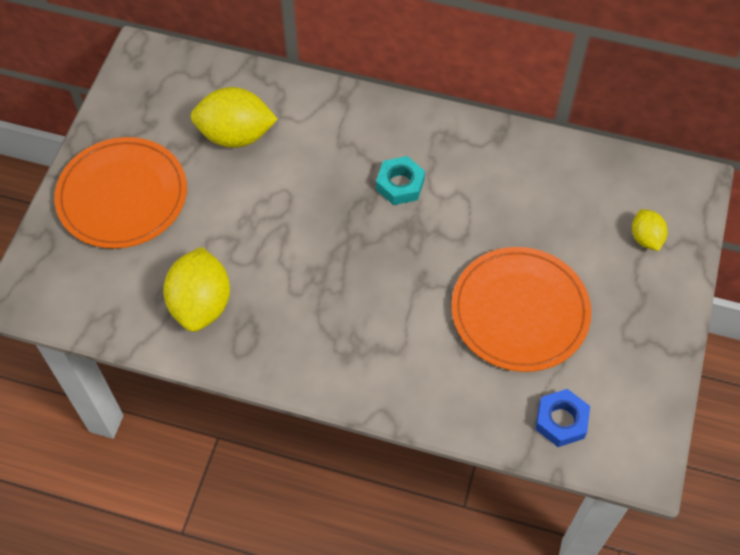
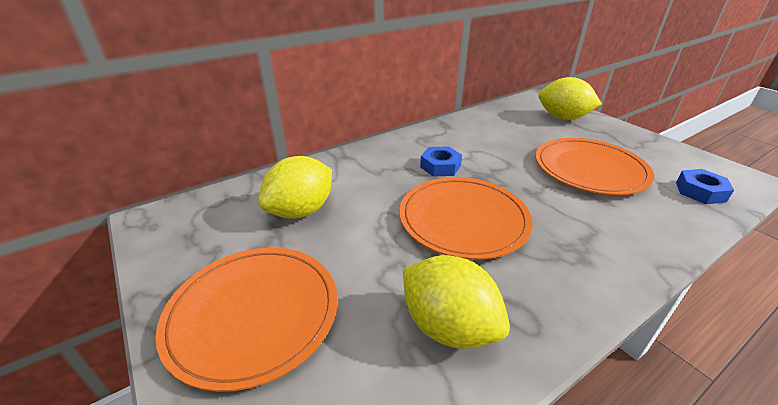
camera: 50 degrees left, 25 degrees down
turquoise nut [376,156,425,205] -> blue nut [420,146,462,177]
yellow lemon [632,209,667,251] -> yellow lemon [538,77,602,120], size x1.85
none -> orange plate [399,177,533,260]

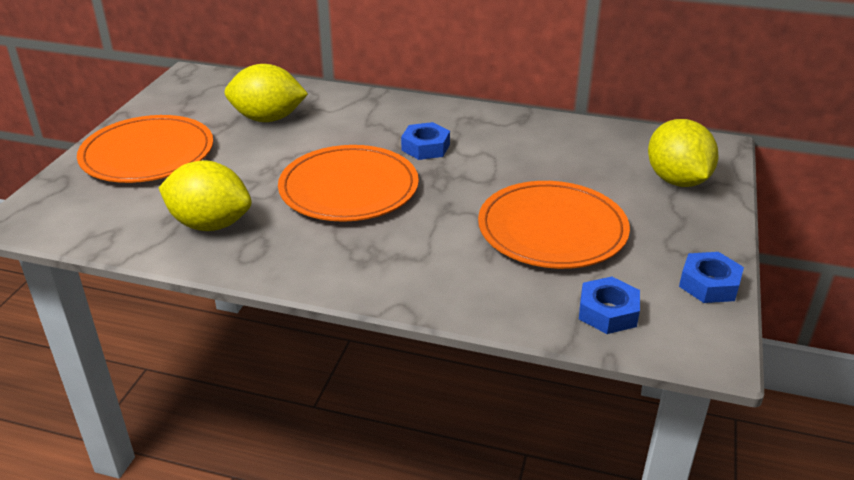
camera: 50 degrees right, 0 degrees up
yellow lemon [403,255,510,349] -> yellow lemon turned 75 degrees counterclockwise [159,160,252,231]
none -> blue nut [679,252,744,303]

